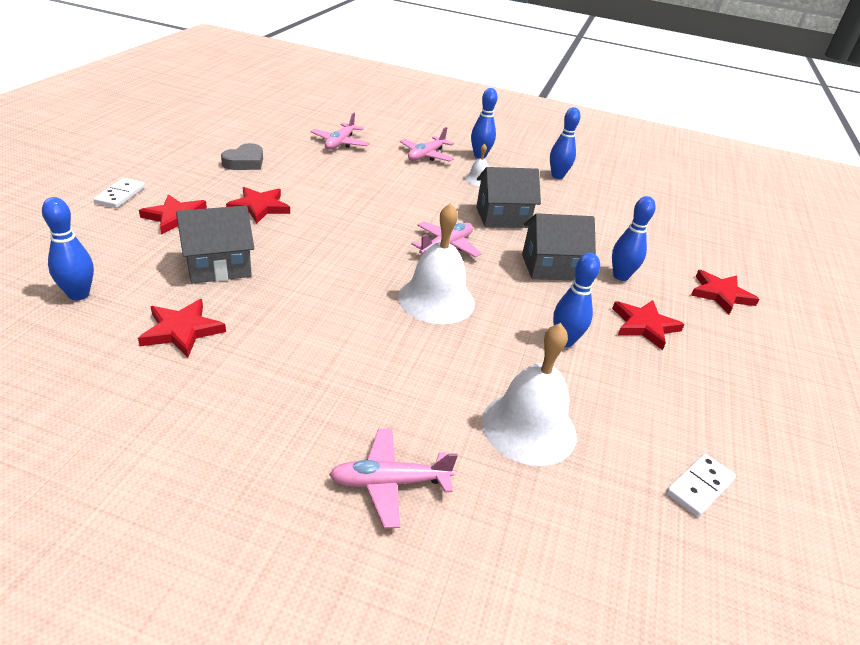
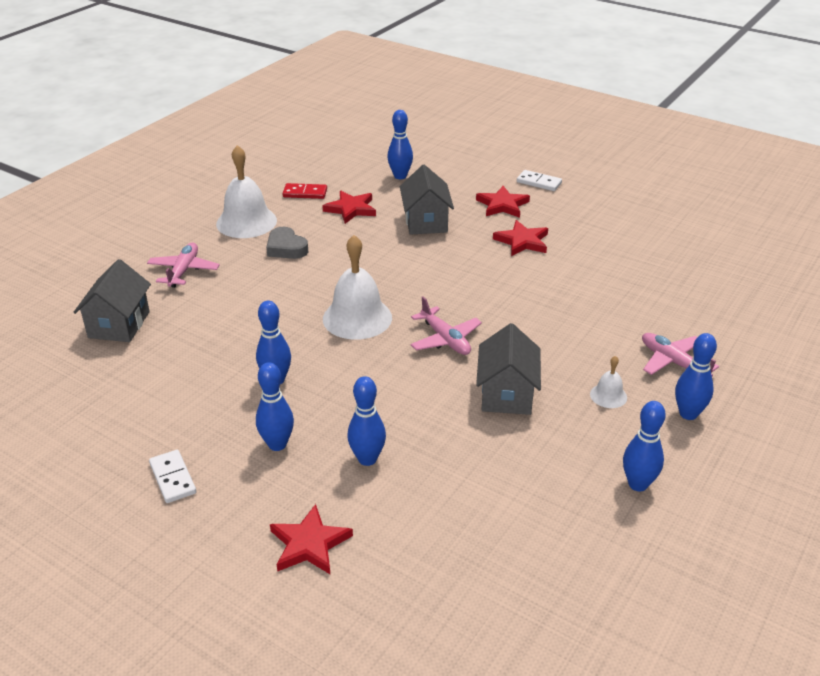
camera: 110 degrees right, 0 degrees up
grey heart [221,143,263,170] -> grey heart moved to [266,227,308,259]
pink plane [311,113,370,150] -> none
white bell [482,323,577,466] -> white bell moved to [216,145,277,238]
grey house [522,213,596,280] -> grey house moved to [73,259,151,342]
red star [612,300,685,350] -> blue bowling pin [256,362,294,451]
white domino [666,454,736,517] -> white domino moved to [149,450,196,503]
none -> red domino [283,183,327,199]

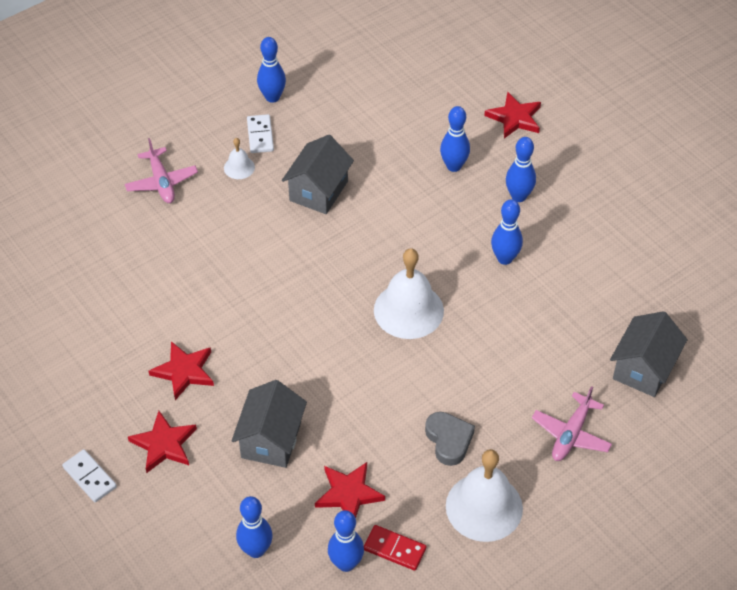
camera: 160 degrees left, 15 degrees up
white domino [149,450,196,503] -> white domino moved to [247,114,274,153]
pink plane [410,296,482,355] -> none
blue bowling pin [675,333,717,420] -> blue bowling pin moved to [328,510,364,572]

